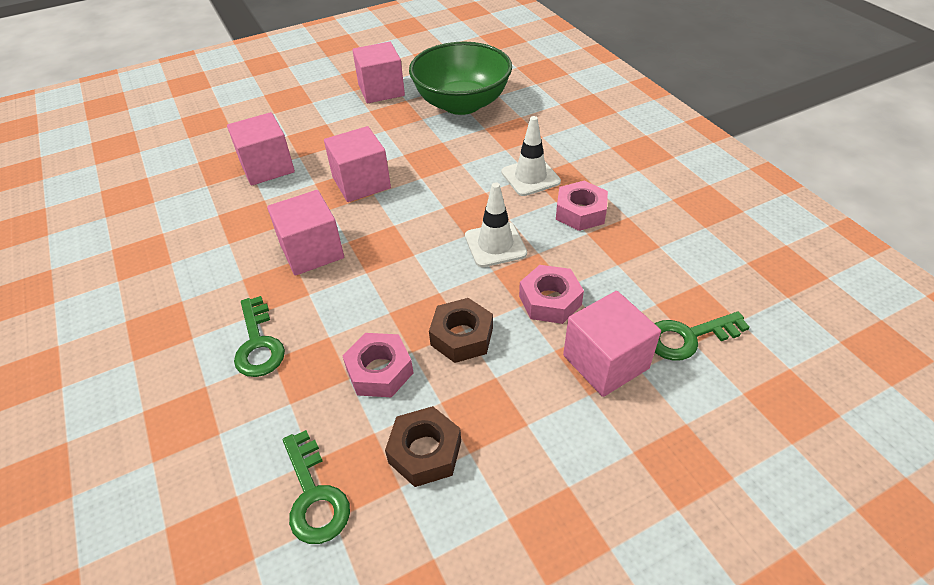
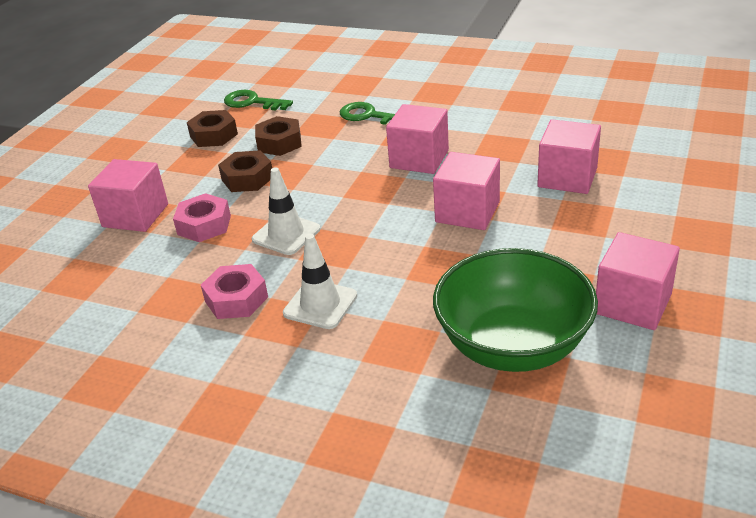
camera: 140 degrees right, 10 degrees down
pink nut [342,333,413,397] -> brown nut [255,116,302,156]
green key [655,312,750,361] -> none

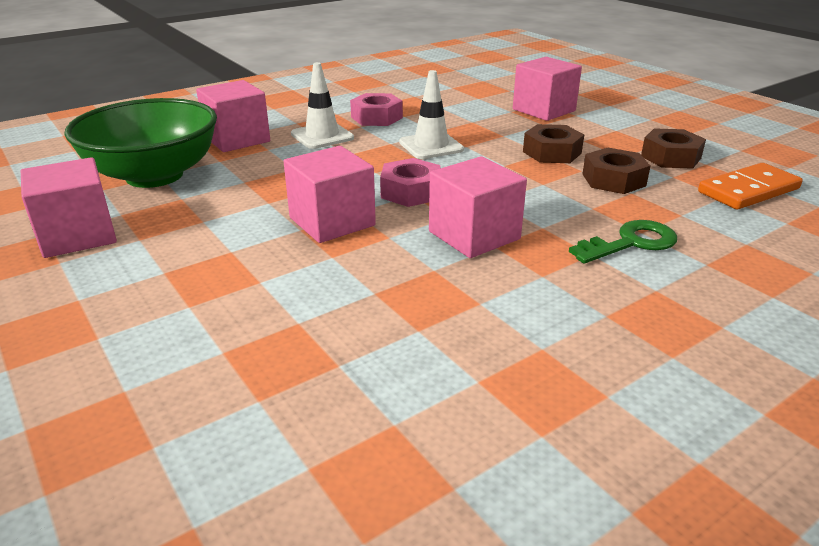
camera: 120 degrees right, 5 degrees down
pink nut [173,193,231,242] -> pink nut moved to [380,158,441,207]
green key [224,90,293,110] -> orange domino [698,163,803,209]
pink cube [537,119,601,194] -> pink cube moved to [196,80,270,152]

